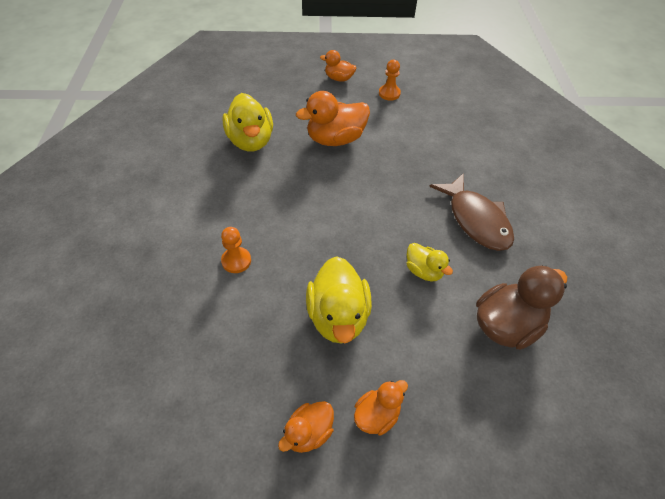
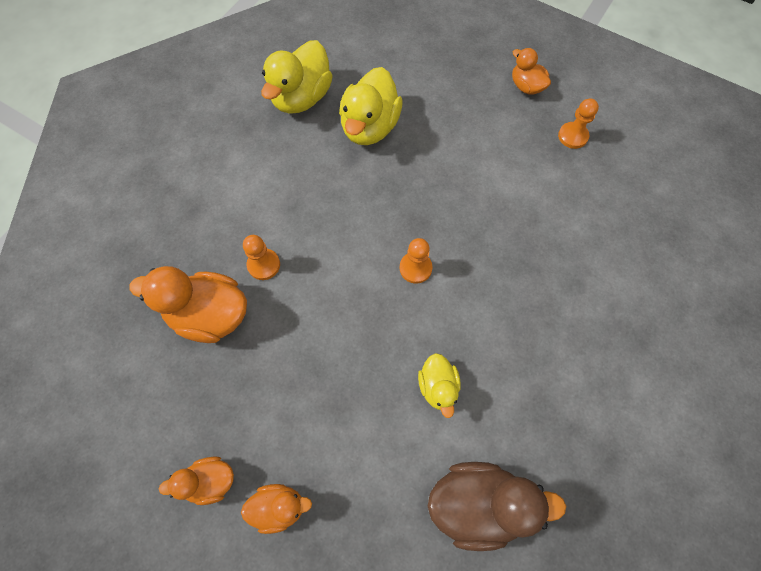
camera: 35 degrees right, 15 degrees up
orange duck [296,91,370,146] -> orange duck moved to [129,266,247,343]
yellow duck [306,256,372,343] -> yellow duck moved to [261,40,333,113]
brown fish [429,173,514,251] -> none
none -> orange pawn [400,238,433,284]

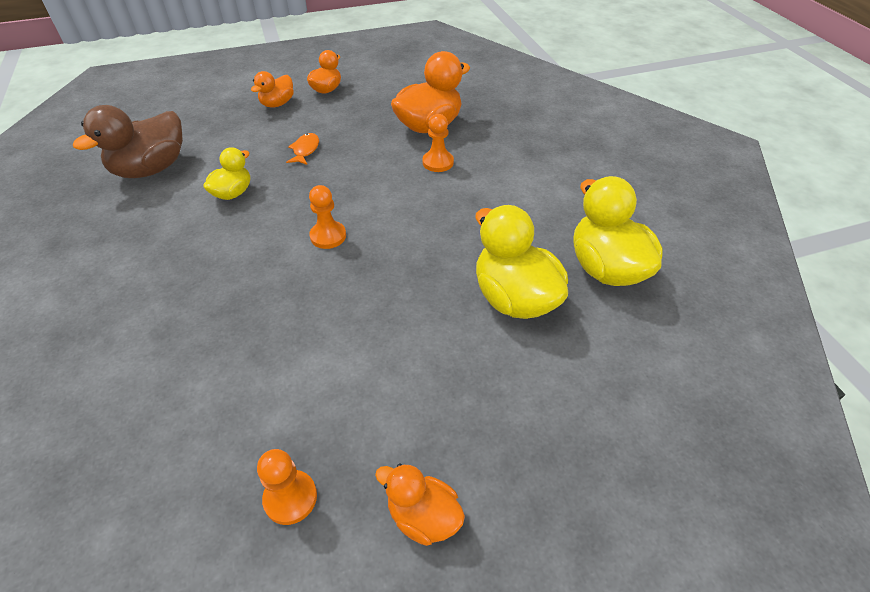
camera: 130 degrees right, 20 degrees down
yellow duck [418,353,461,418] -> yellow duck turned 90 degrees clockwise [203,147,250,200]
orange duck [512,48,551,94] -> orange duck turned 150 degrees counterclockwise [375,464,465,546]
none -> orange fish [286,133,319,165]

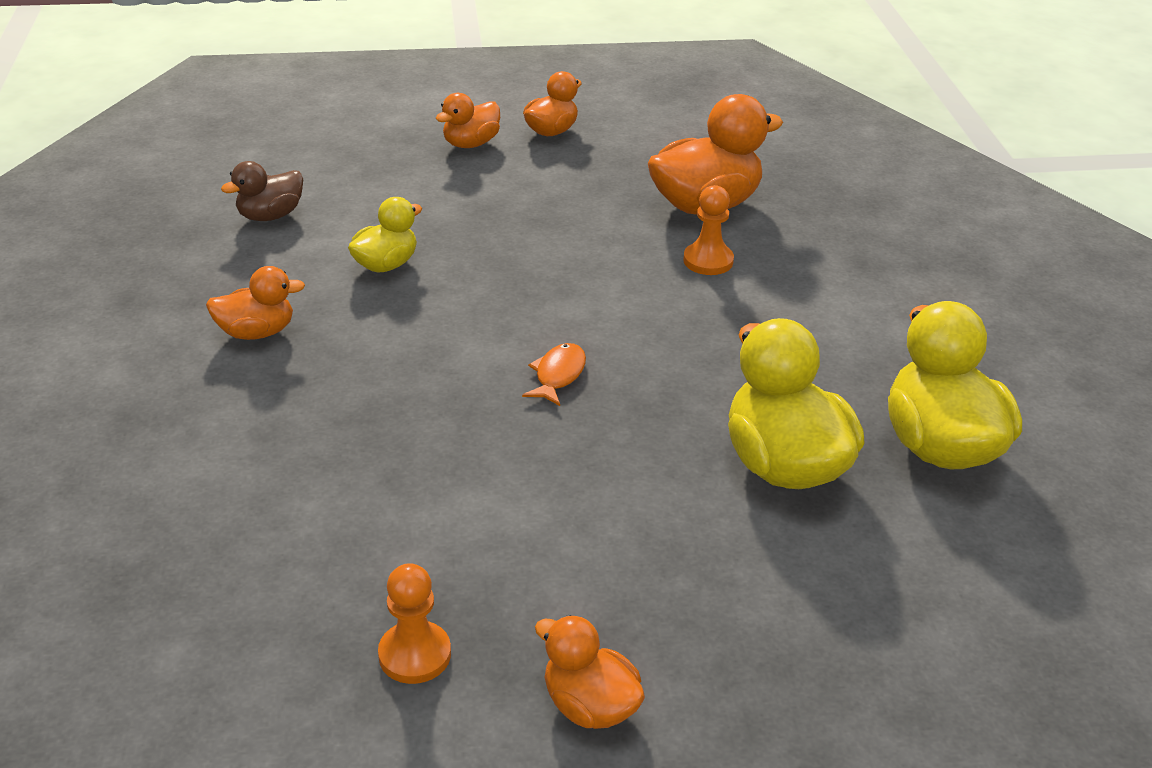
camera: 10 degrees right, 10 degrees down
brown duck [73,105,183,178] -> brown duck [221,161,303,221], size x0.57
orange fish [286,133,319,165] -> orange fish moved to [522,343,586,406]
orange pawn [309,185,346,249] -> none
none -> orange duck [206,266,305,340]

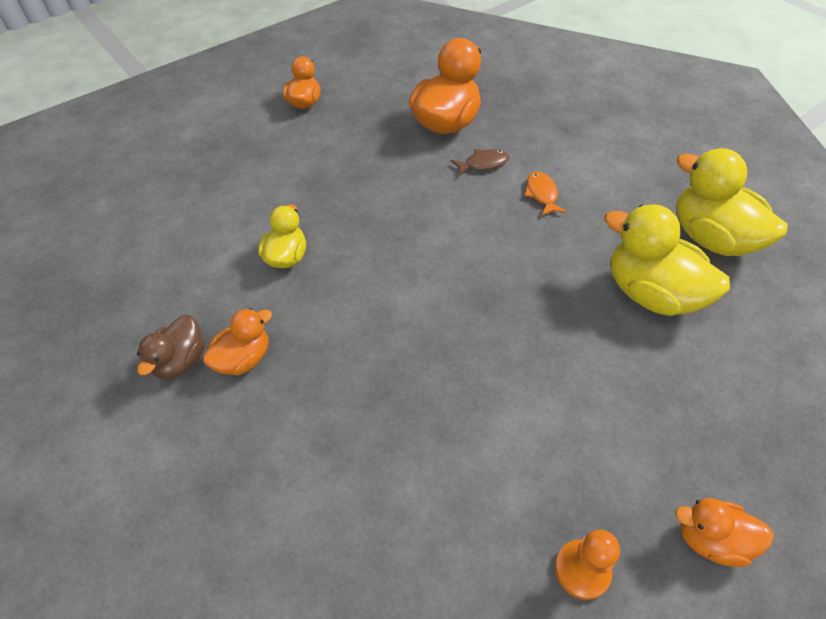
camera: 30 degrees left, 15 degrees up
brown duck [221,161,303,221] -> brown duck moved to [137,315,205,380]
orange duck [436,93,500,148] -> none
orange fish [522,343,586,406] -> orange fish moved to [524,172,567,216]
orange pawn [683,185,734,275] -> brown fish [451,149,509,176]

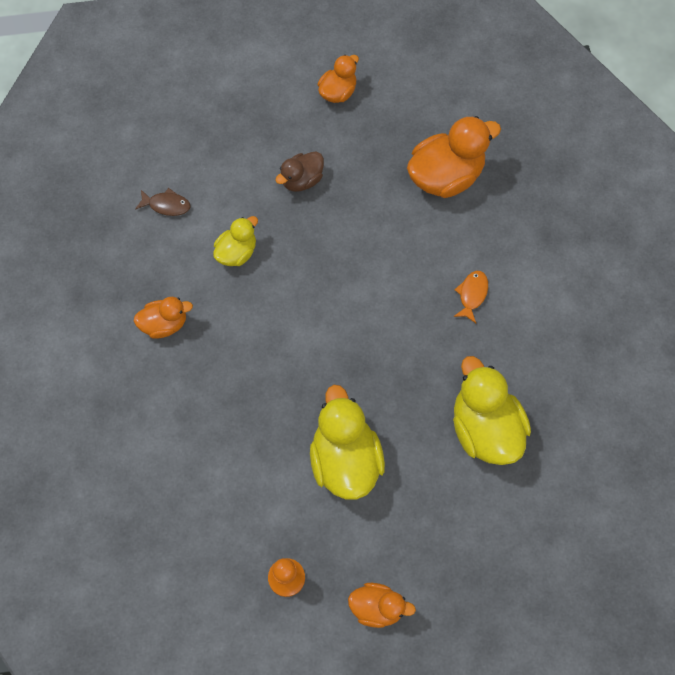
camera: 30 degrees right, 15 degrees up
brown duck [137,315,205,380] -> brown duck moved to [276,151,324,192]
brown fish [451,149,509,176] -> brown fish moved to [135,188,190,216]
orange duck [675,498,774,567] -> orange duck turned 150 degrees clockwise [348,583,416,628]
yellow duck [677,148,787,256] -> yellow duck moved to [310,385,385,500]

